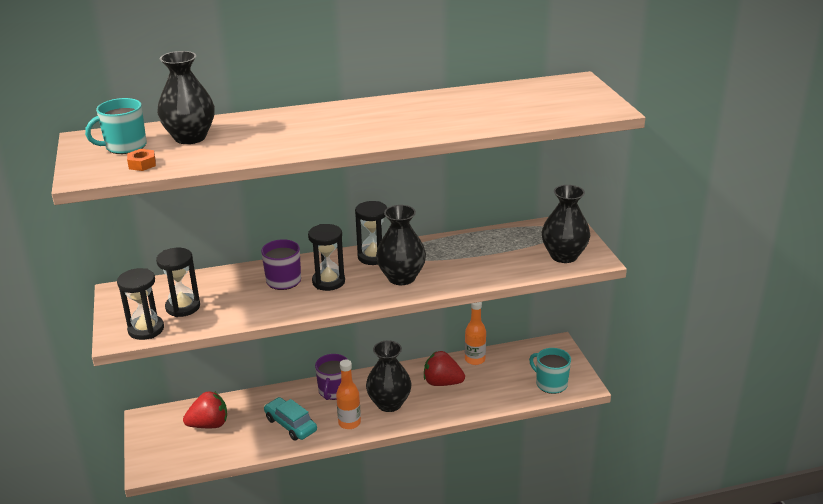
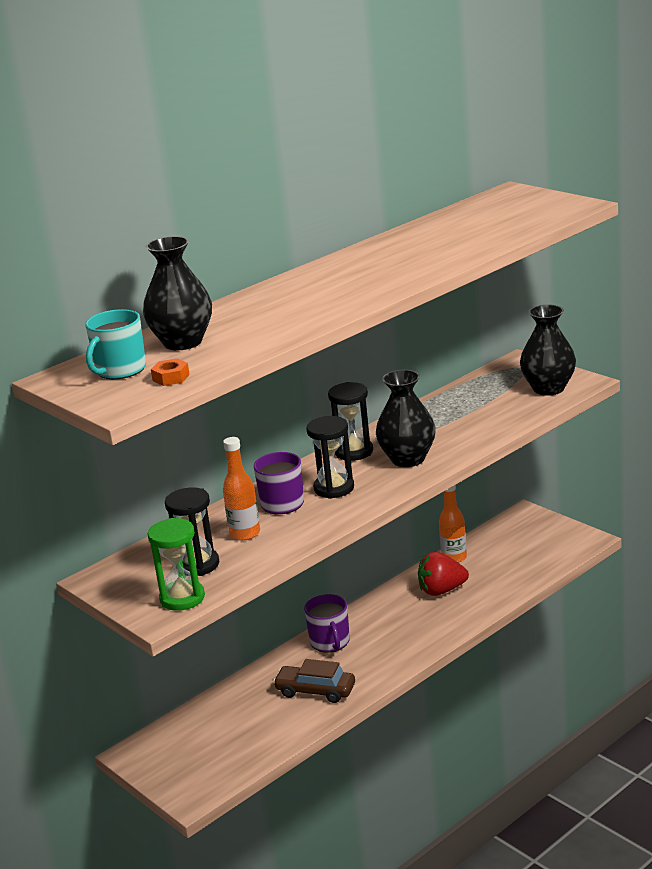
camera: 25 degrees left, 5 degrees down
black hourglass [117,268,164,340] -> green hourglass [148,518,205,611]
red strawberry [183,391,227,428] -> none
turquoise car [264,397,317,441] -> brown car [273,659,355,703]
orange bottle [336,359,361,429] -> orange bottle moved to [223,437,260,540]
black vase [366,340,412,412] -> none
turquoise mug [529,348,571,394] -> none

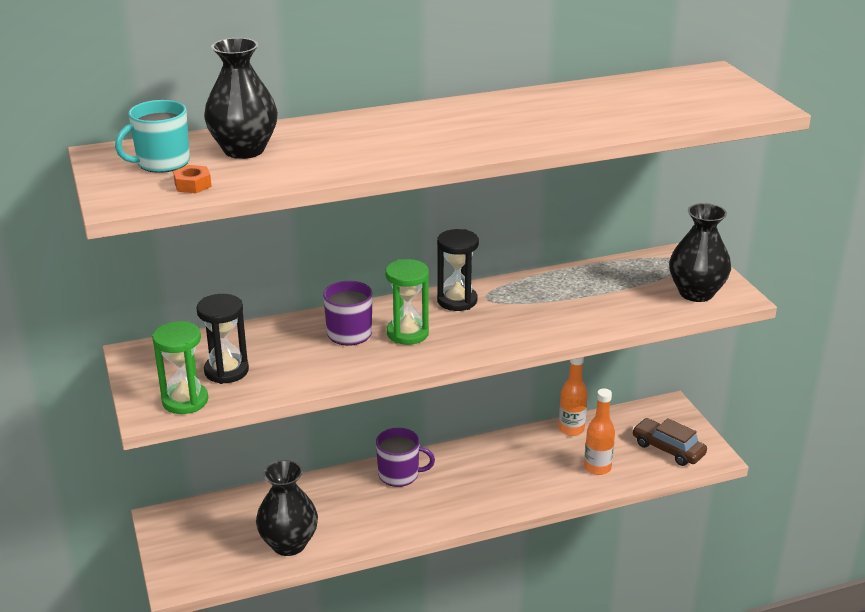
camera: 20 degrees right, 5 degrees up
orange bottle [223,437,260,540] -> orange bottle moved to [584,388,615,475]
brown car [273,659,355,703] -> brown car moved to [632,418,707,466]
purple mug [304,594,350,653] -> purple mug turned 90 degrees counterclockwise [376,428,435,487]
black hourglass [306,416,354,499] -> green hourglass [385,259,429,345]
black vase [376,370,436,467] -> black vase moved to [256,460,318,556]
red strawberry [418,552,469,596] -> none

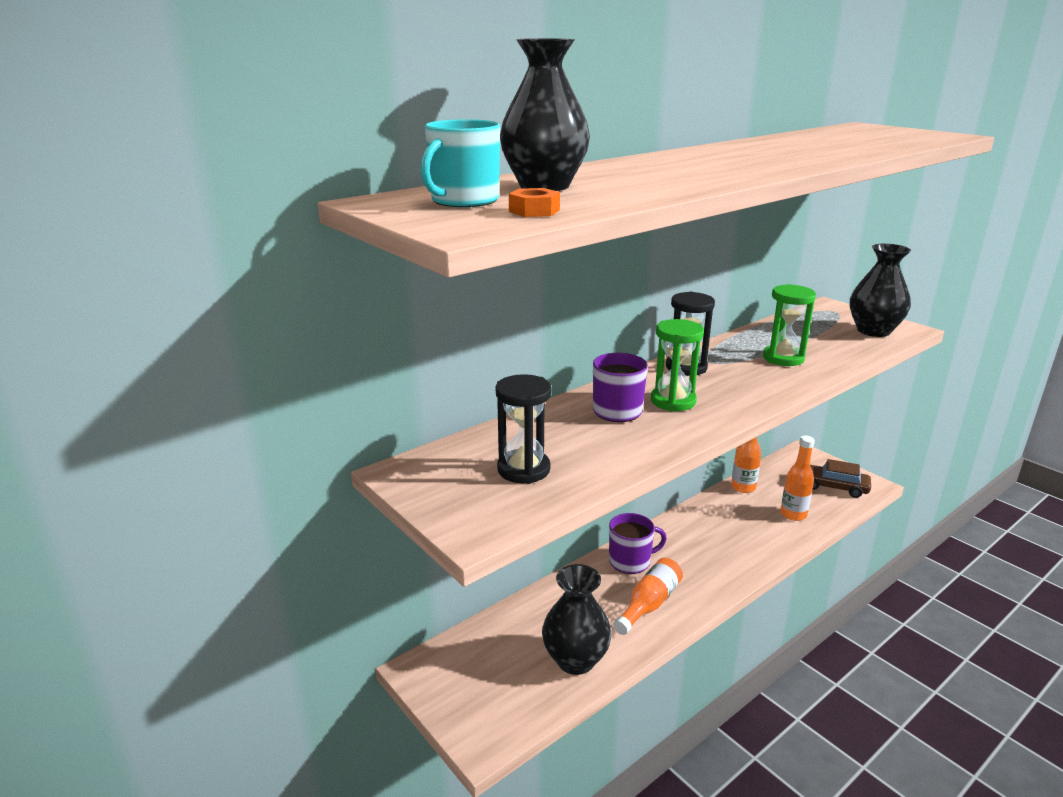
camera: 20 degrees left, 5 degrees down
green hourglass [152,321,208,414] -> green hourglass moved to [763,284,816,366]
none -> orange bottle [613,558,683,635]

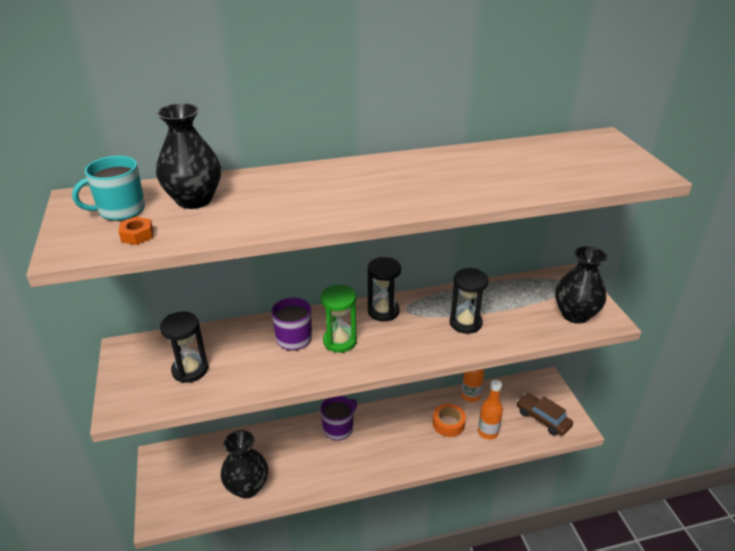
camera: 25 degrees right, 10 degrees up
purple mug [609,513,667,574] -> purple mug turned 60 degrees counterclockwise [321,396,357,441]
orange bottle [613,558,683,635] -> none
green hourglass [763,284,816,366] -> black hourglass [450,268,489,334]
none -> orange tape [433,404,466,437]

